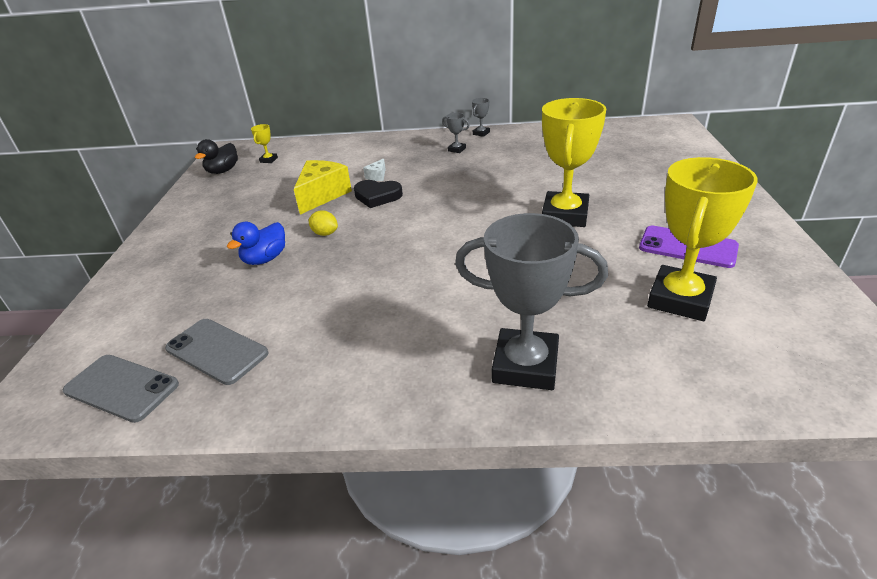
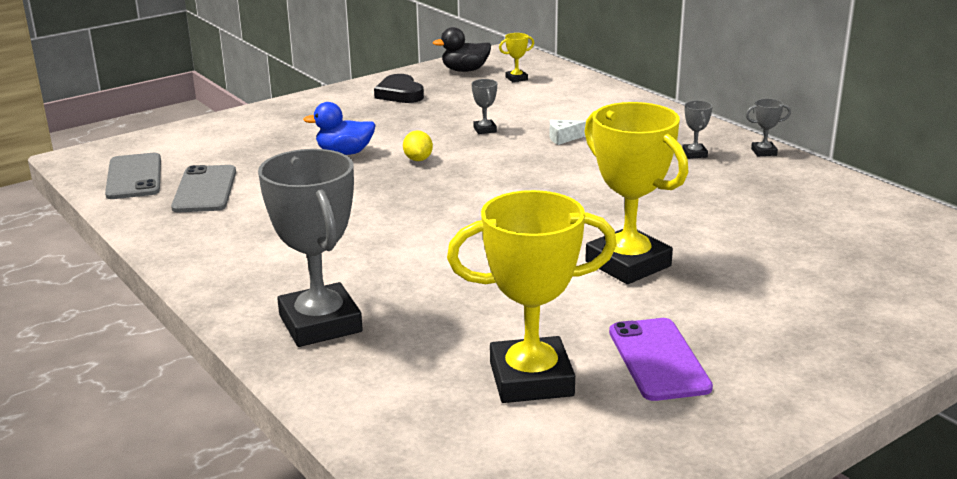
camera: 50 degrees right, 10 degrees down
yellow cheese [294,160,352,215] -> grey trophy [472,79,497,134]
black heart [354,180,403,208] -> black heart moved to [374,74,424,103]
yellow trophy [542,98,606,227] -> yellow trophy turned 75 degrees clockwise [584,102,688,284]

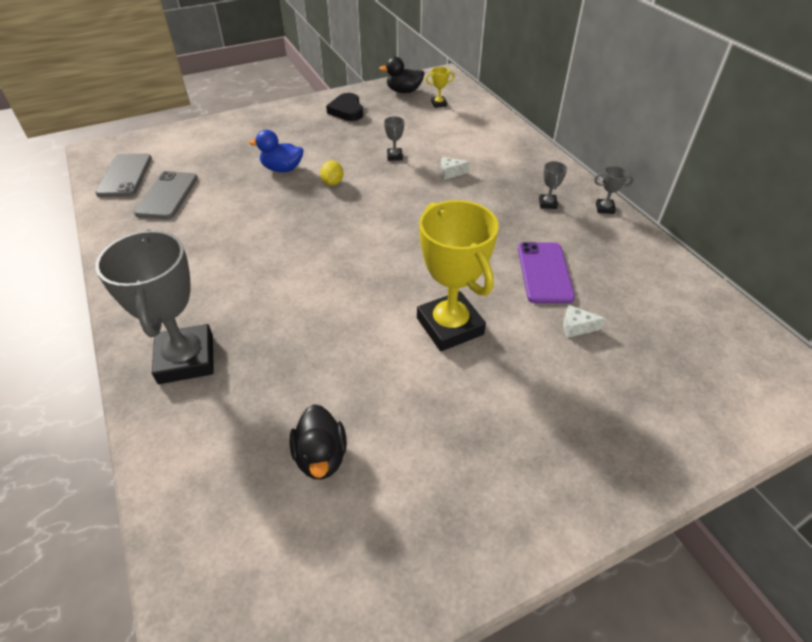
camera: 10 degrees right, 20 degrees up
yellow trophy [447,190,617,403] -> black duck [290,404,347,479]
purple phone [609,318,713,401] -> purple phone moved to [518,242,575,304]
none -> white cheese [563,305,606,338]

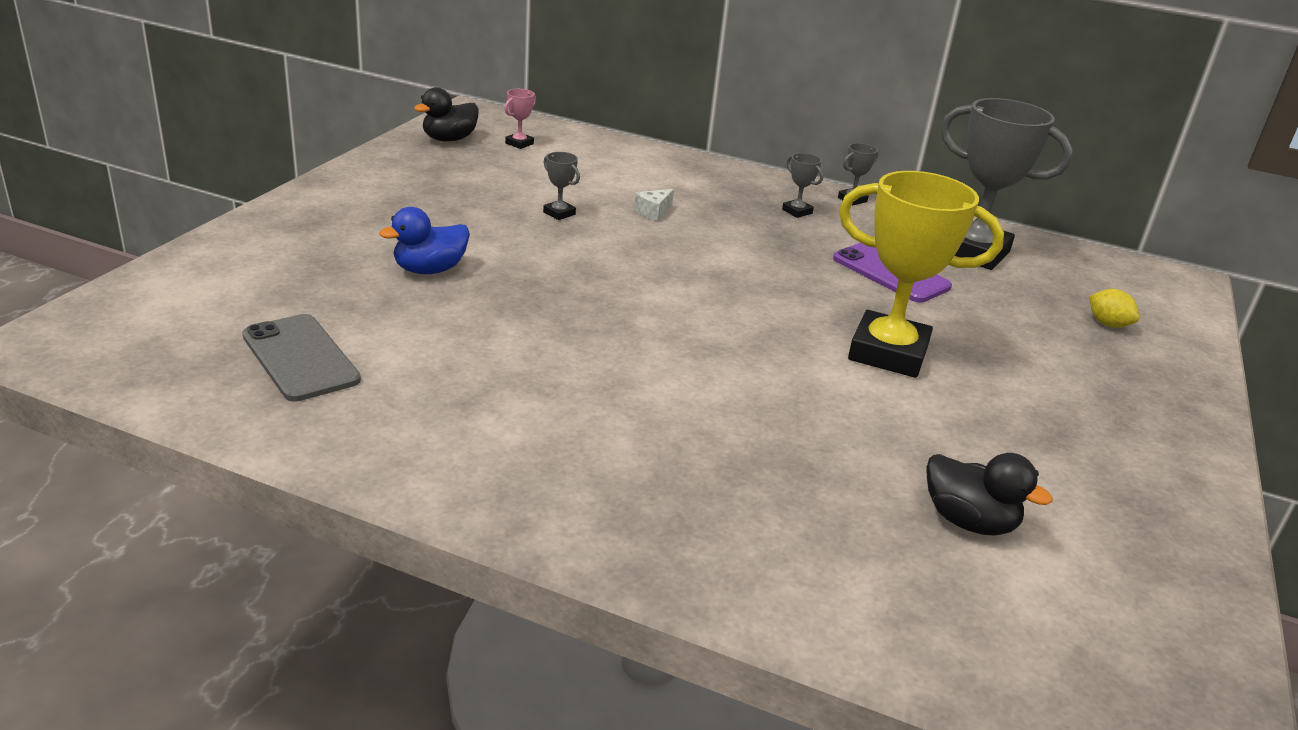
camera: 45 degrees left, 15 degrees down
grey phone [95,153,152,197] -> none
grey trophy [95,229,214,384] -> grey trophy moved to [940,98,1073,270]
yellow lemon [320,161,344,186] -> yellow lemon moved to [1089,289,1139,328]
black heart [326,93,363,121] -> none
yellow trophy [426,67,455,108] -> pink trophy [504,89,536,149]
white cheese [563,305,606,338] -> none

